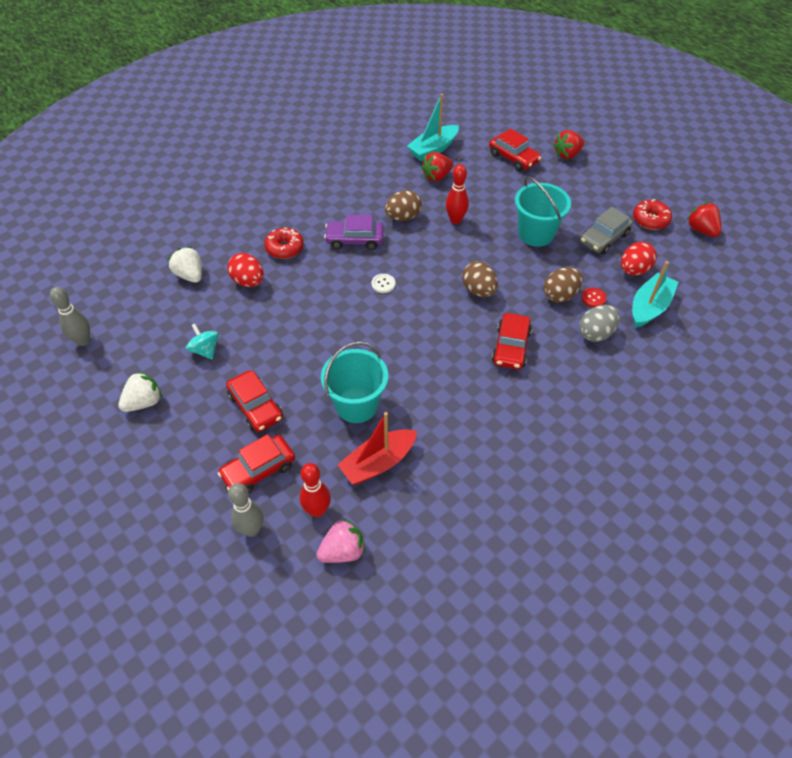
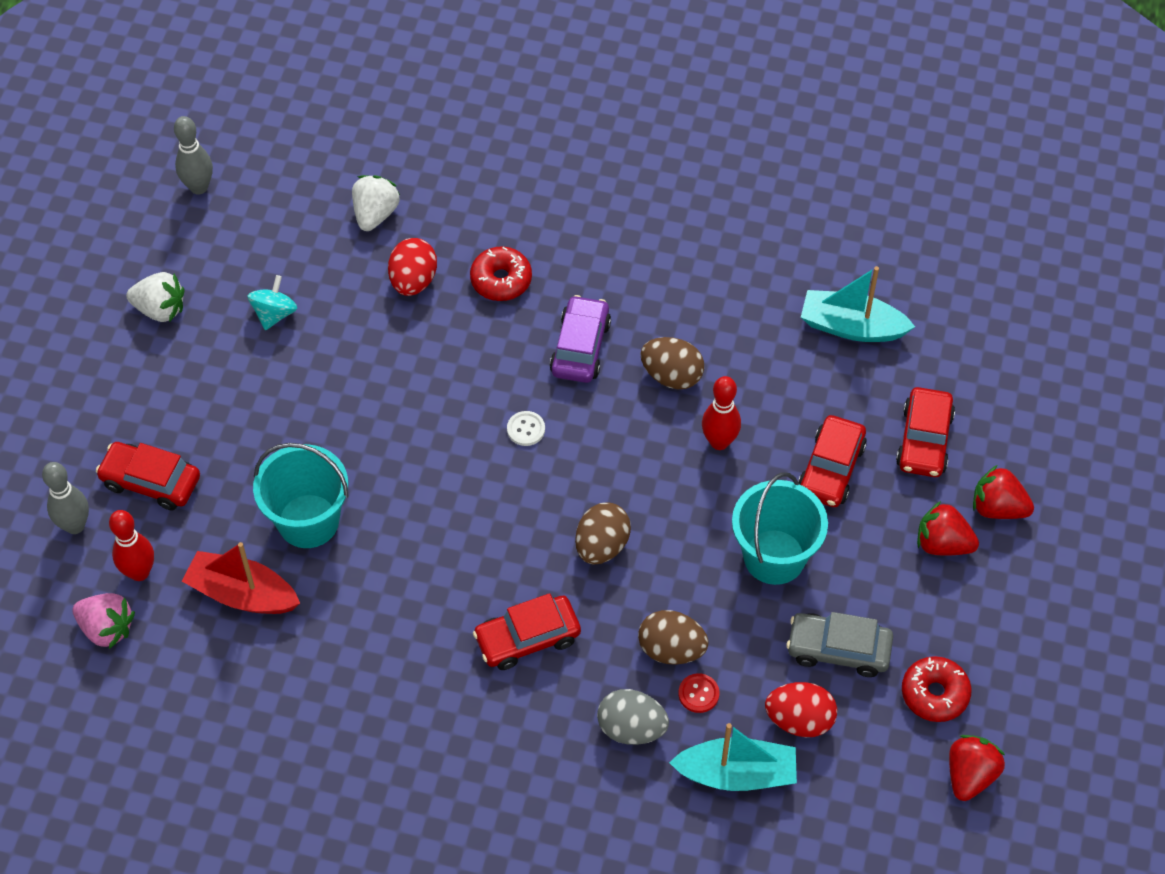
camera: 55 degrees right, 5 degrees up
red car [226,371,283,432] -> red car moved to [798,415,867,507]
purple car [324,215,384,250] -> purple car turned 45 degrees clockwise [550,295,611,383]
red strawberry [421,152,453,182] -> red strawberry moved to [917,501,979,556]

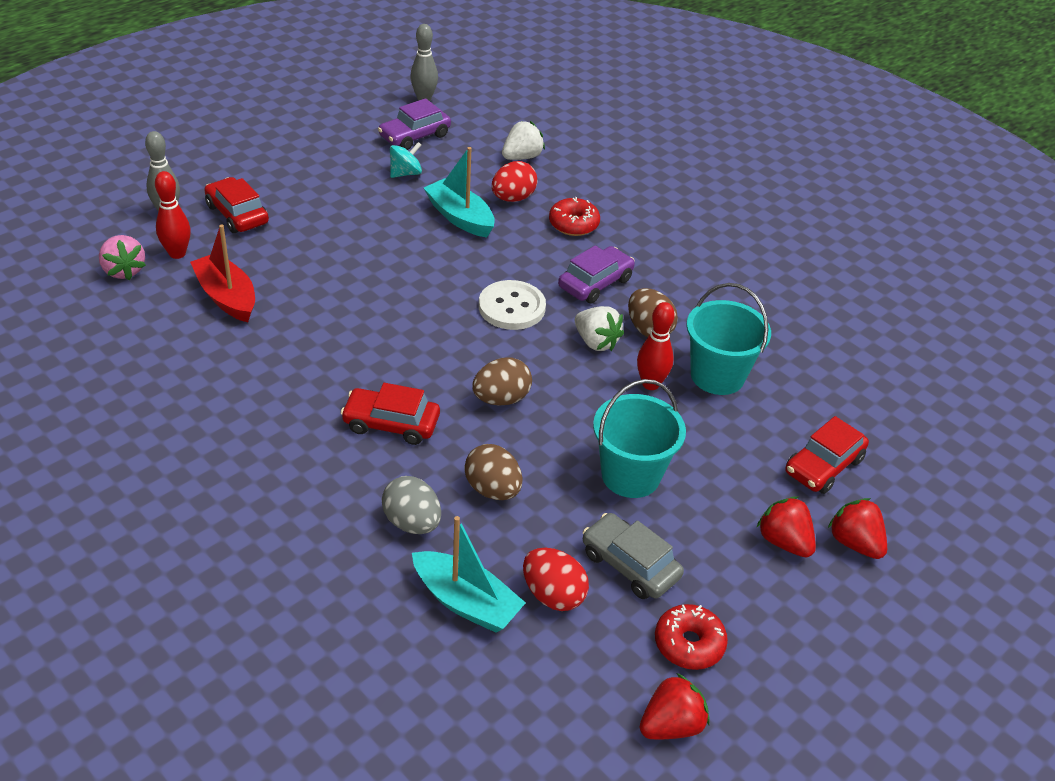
camera: 30 degrees right, 15 degrees down
white strawberry [126,272,184,322] -> white strawberry moved to [575,306,624,351]
turquoise bucket [253,443,349,548] -> turquoise bucket moved to [686,283,771,395]
white button [507,411,545,446] -> white button [479,280,546,330], size x2.03
red button [679,673,719,713] -> none
red car [798,415,867,507] -> none
turquoise boat [801,266,915,342] -> turquoise boat moved to [424,147,495,237]
none -> purple car [378,98,451,150]

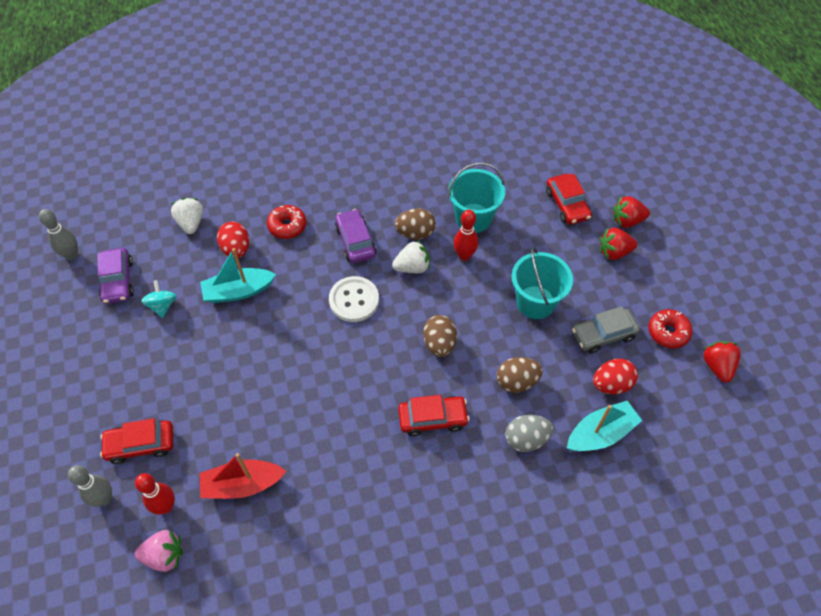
camera: 60 degrees left, 15 degrees up
red car [341,383,440,445] -> red car turned 135 degrees counterclockwise [398,395,470,436]

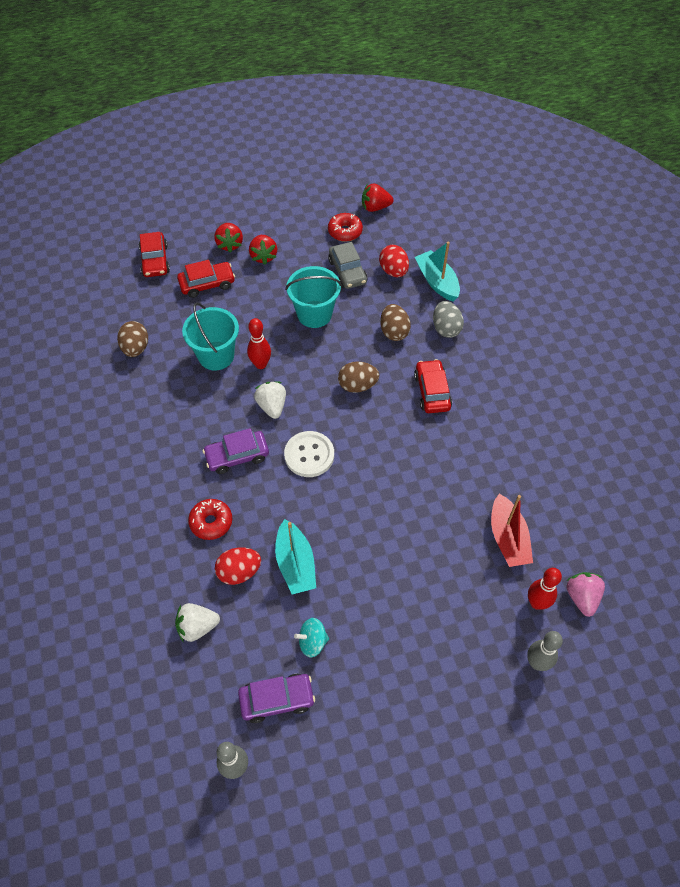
camera: 90 degrees left, 0 degrees up
red car [100,418,173,464] -> red car moved to [139,232,170,277]
brown egg [394,209,436,240] -> brown egg moved to [117,321,148,357]

